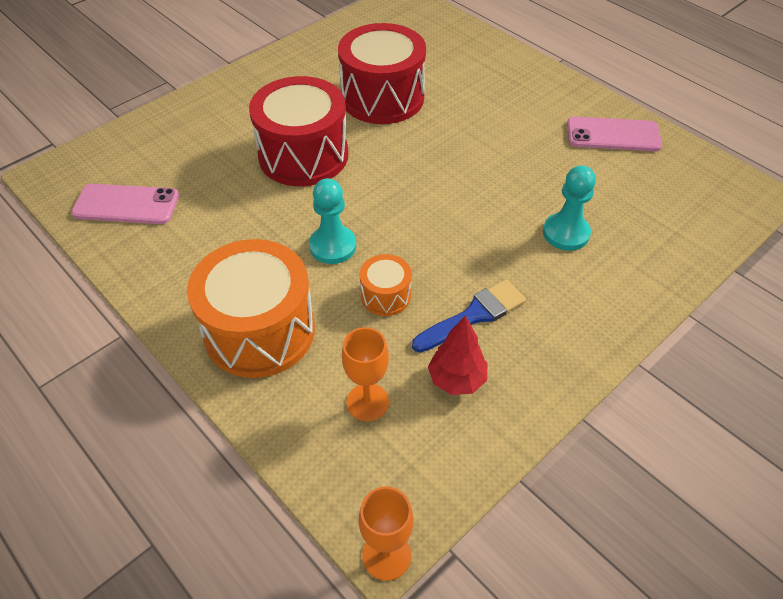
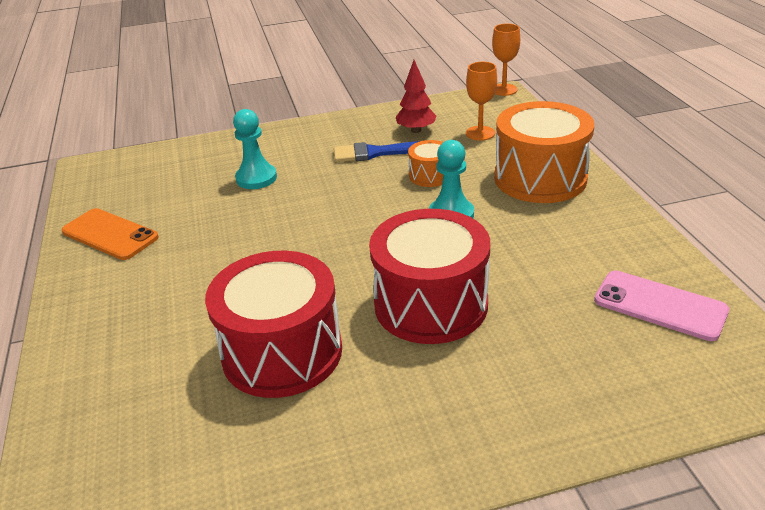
camera: 150 degrees left, 15 degrees down
pink phone [567,116,662,152] -> orange phone [62,208,159,260]

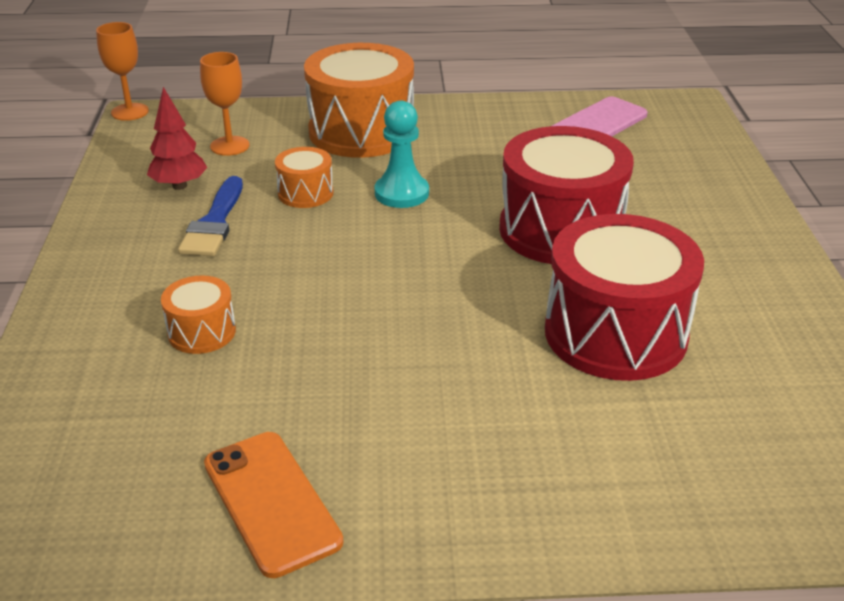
camera: 80 degrees left, 0 degrees up
orange phone [62,208,159,260] -> orange phone turned 75 degrees counterclockwise [204,432,344,578]
turquoise pawn [233,109,277,189] -> orange drum [161,275,236,354]

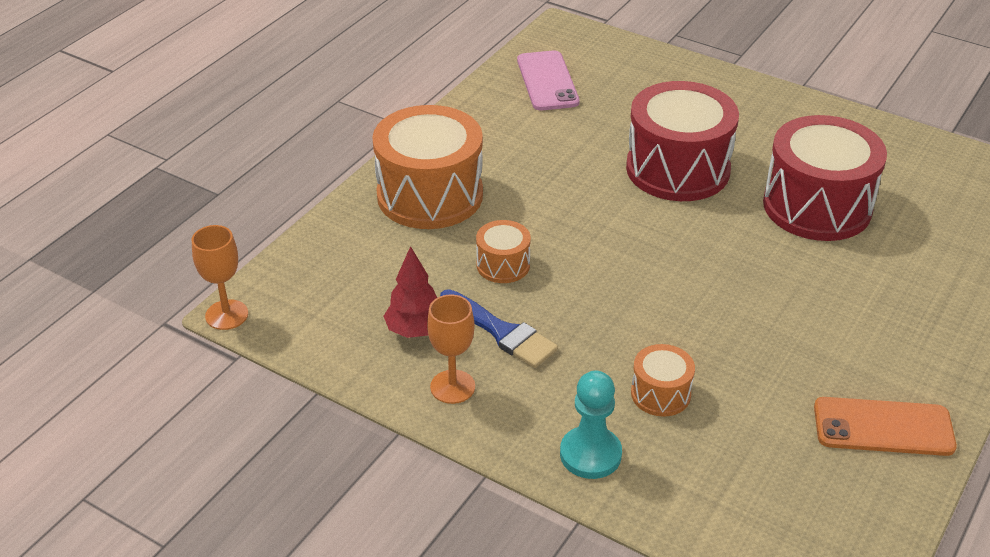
camera: 55 degrees left, 5 degrees up
orange goblet [200,52,249,156] -> orange goblet moved to [427,295,475,404]
turquoise pawn [374,101,429,208] -> turquoise pawn moved to [560,371,622,479]

